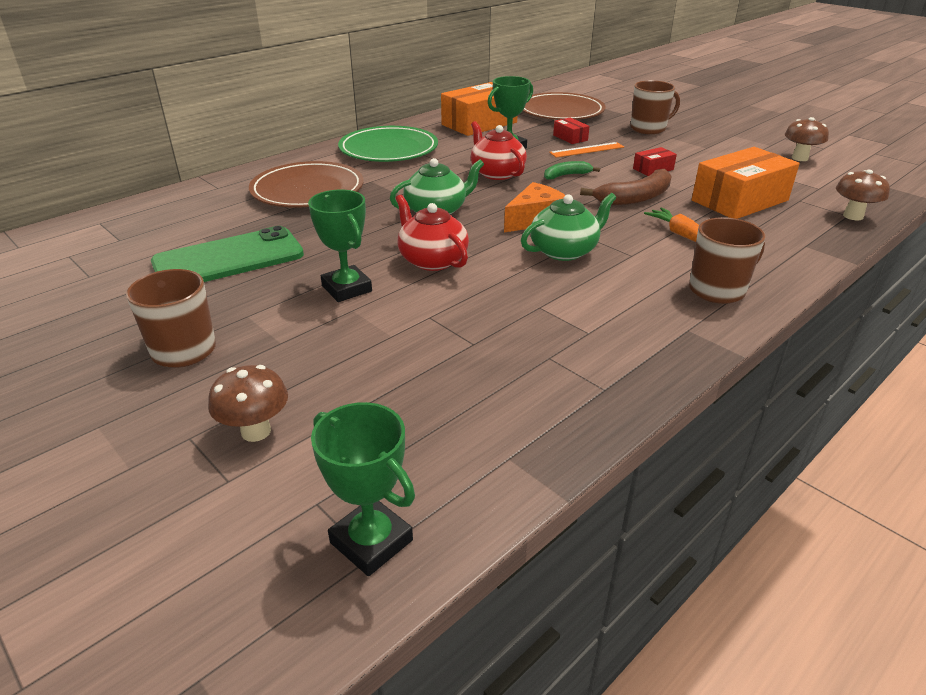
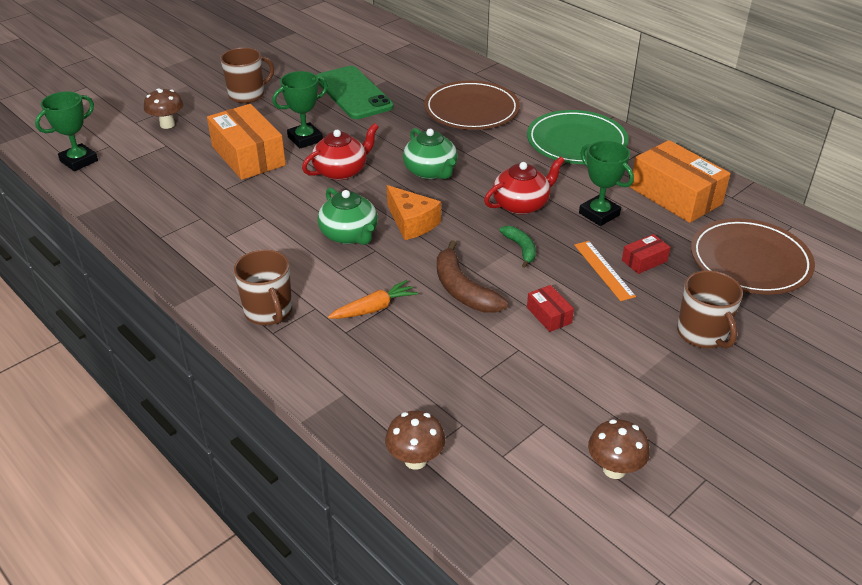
camera: 90 degrees right, 5 degrees up
orange box [692,147,800,219] -> orange box moved to [207,104,286,180]

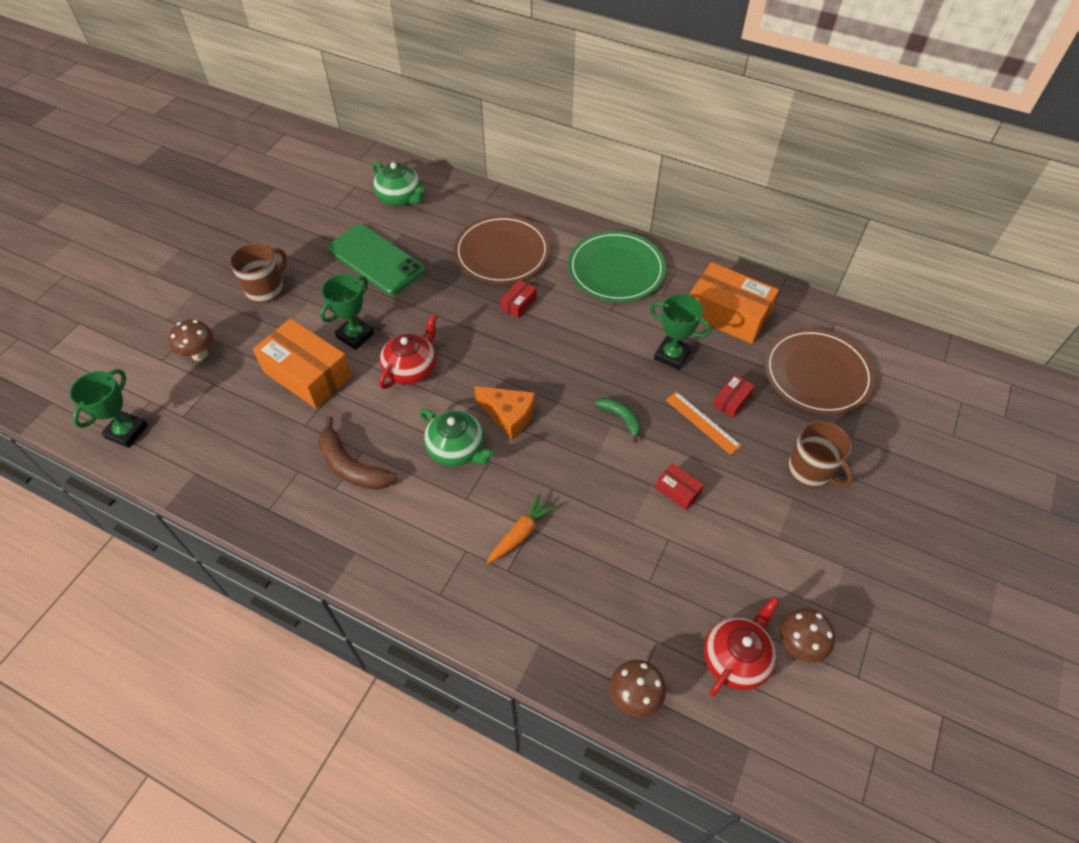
camera: 20 degrees left, 15 degrees up
brown mug [234,249,292,325] -> none
green teapot [403,128,458,179] -> green teapot moved to [372,162,425,206]
brown banana [437,240,508,313] -> brown banana moved to [318,416,397,490]
red teapot [484,156,565,215] -> red teapot moved to [704,596,779,697]
none -> red box [500,280,537,319]

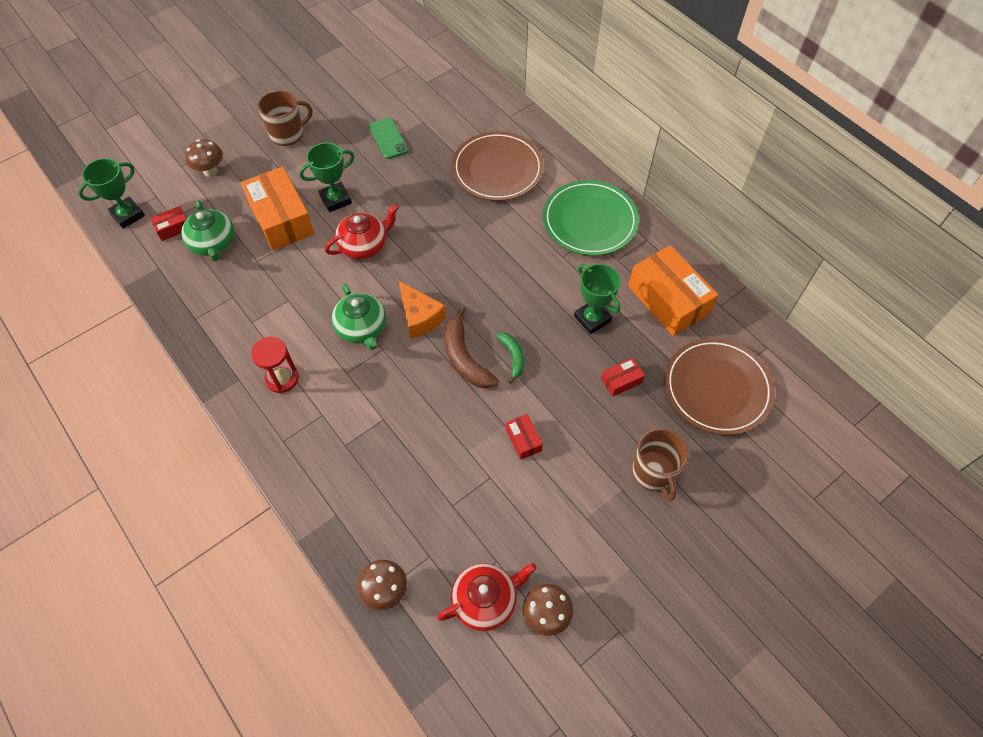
camera: 25 degrees right, 5 degrees up
brown banana [318,416,397,490] -> brown banana moved to [444,306,499,389]
green phone [327,224,425,295] -> green phone [369,117,408,159], size x0.56
green teapot [372,162,425,206] -> green teapot moved to [181,200,235,261]
orange carrot [487,493,557,564] -> none
red box [500,280,537,319] -> red box moved to [150,206,186,241]
orange ruler [666,391,742,455] -> none
none -> red hourglass [251,337,299,393]

